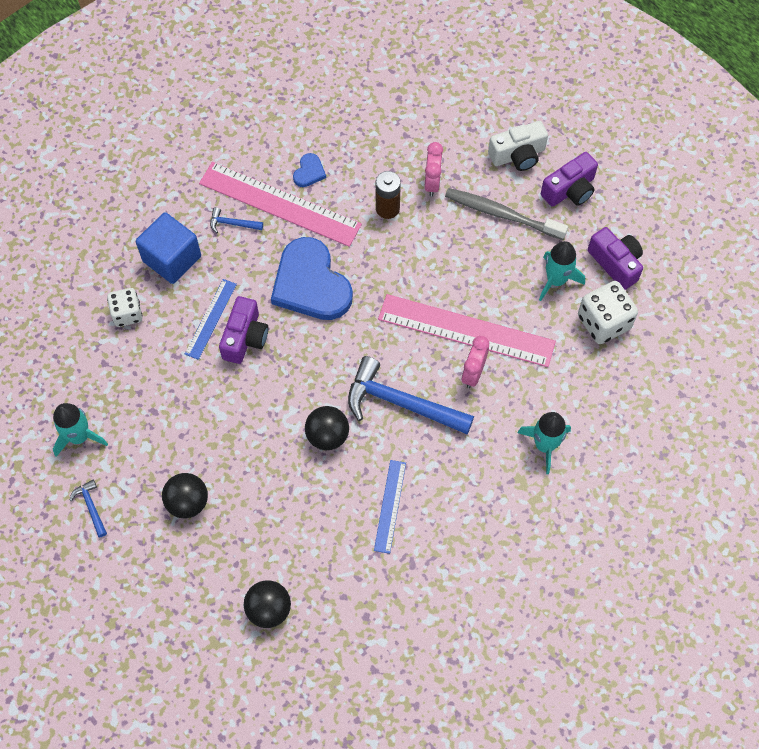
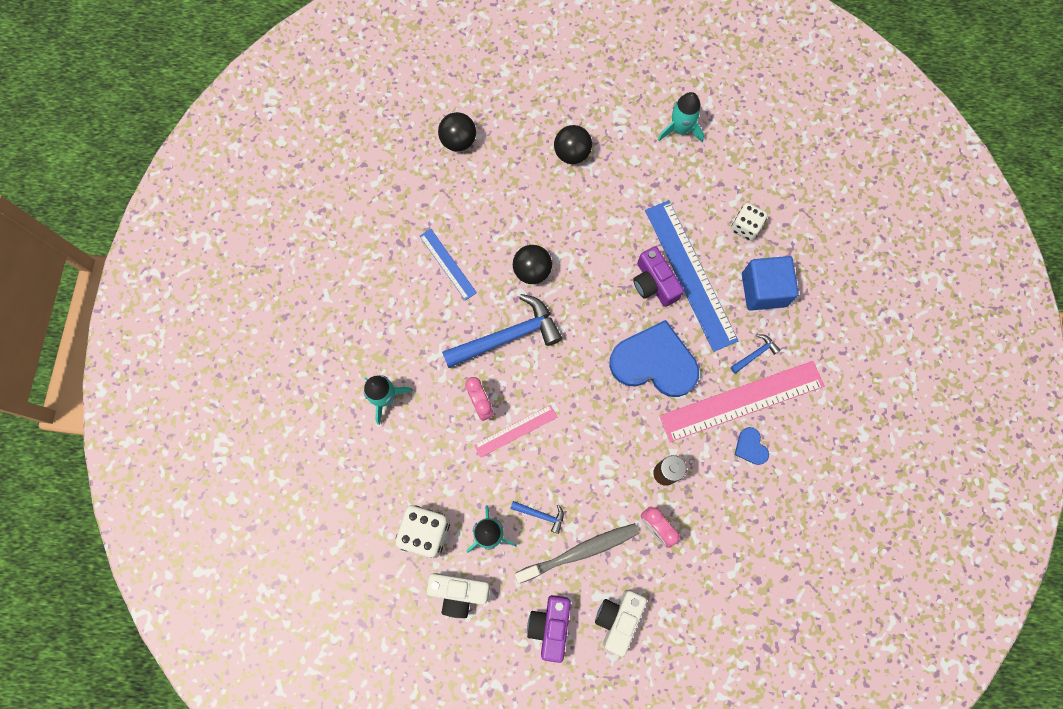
camera: 135 degrees right, 10 degrees up
blue hammer [69,480,107,537] -> blue hammer moved to [510,501,564,534]
blue ruler [185,279,237,360] -> blue ruler [645,200,738,352], size x1.94
pink ruler [378,294,556,367] -> pink ruler [474,405,557,458], size x0.52
purple camera [588,227,643,290] -> white camera [426,573,490,618]

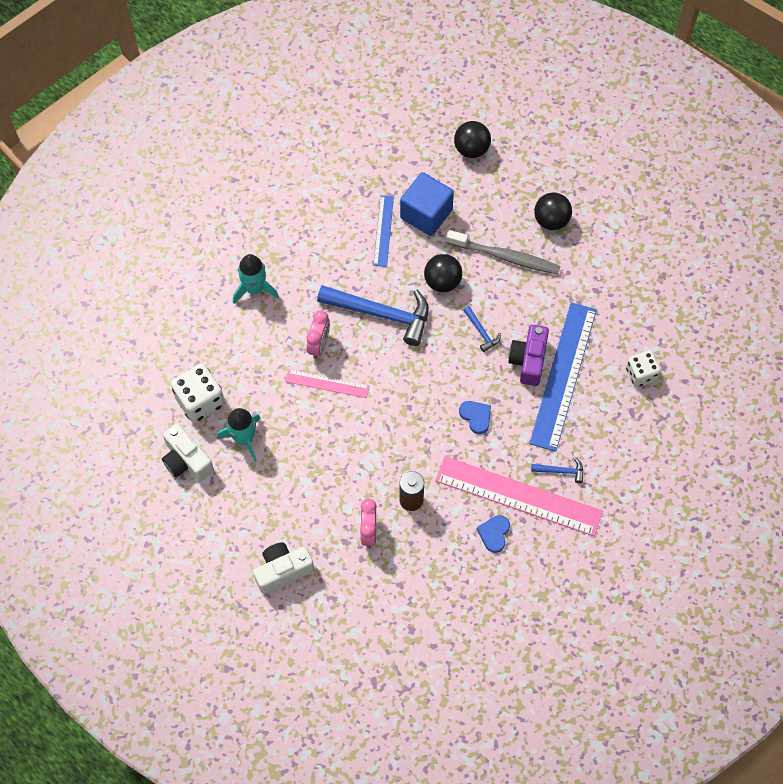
camera: 40 degrees right, 10 degrees down
blue hammer [510,501,564,534] -> blue hammer moved to [463,306,501,352]
grey toothbrush [515,523,639,583] -> grey toothbrush moved to [446,230,560,275]
purple camera [527,595,571,663] -> none
blue heart [609,320,699,397] -> blue heart [459,401,491,434], size x0.42
turquoise rocket [658,92,704,142] -> none
blue cube [742,256,799,311] -> blue cube moved to [400,172,454,236]

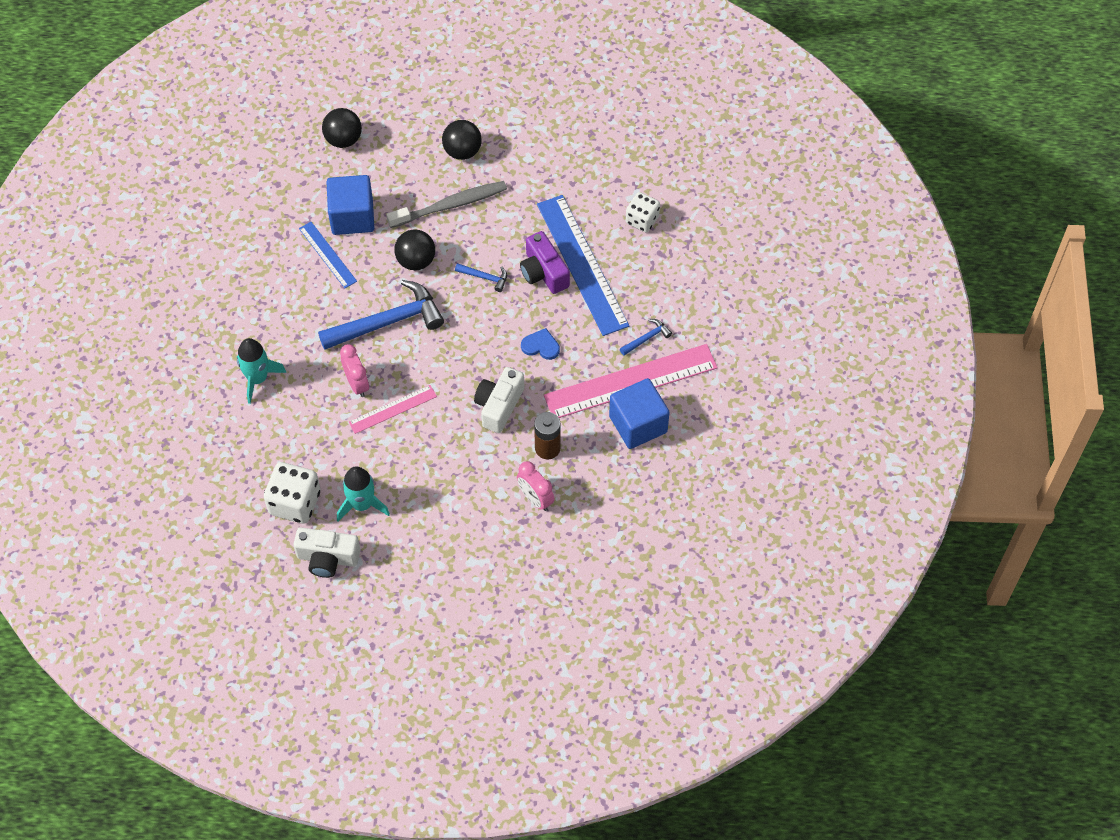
camera: 40 degrees left, 5 degrees down
white camera [253,542,314,594] -> white camera moved to [474,367,524,433]
blue heart [477,515,510,553] -> blue cube [609,378,670,449]

